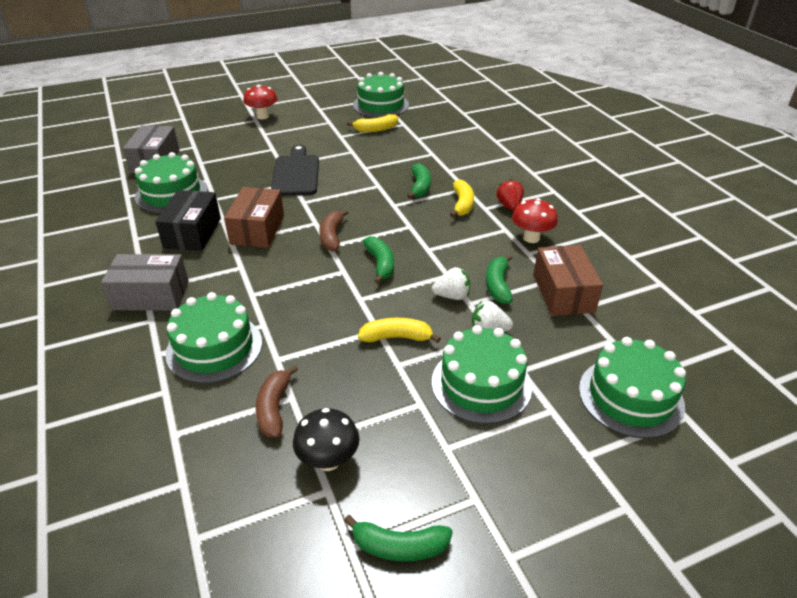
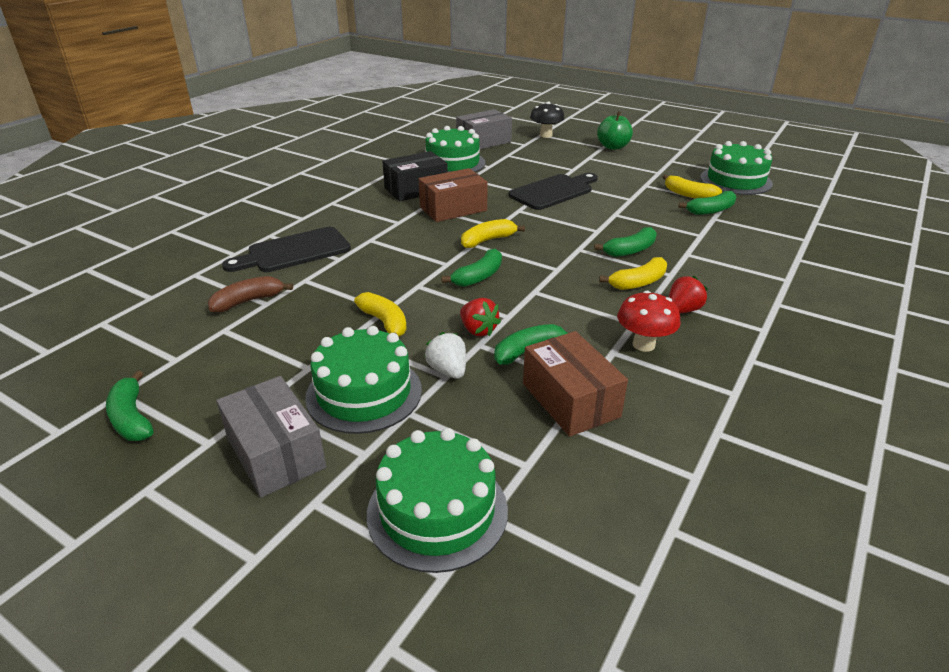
camera: 55 degrees right, 5 degrees down
grey box [101,254,189,310] -> grey box moved to [216,376,326,498]
green cake [165,292,262,383] -> black cutting board [222,227,351,272]
red mushroom [243,85,278,120] -> green apple [597,111,633,150]
black mushroom [293,408,359,471] -> black mushroom moved to [530,101,565,138]
brown banana [319,209,349,251] -> yellow banana [461,219,525,248]
white strawberry [432,267,470,300] -> red strawberry [460,298,501,337]
brown box [533,245,603,316] -> brown box turned 75 degrees counterclockwise [523,331,628,437]
none -> green banana [679,191,736,215]

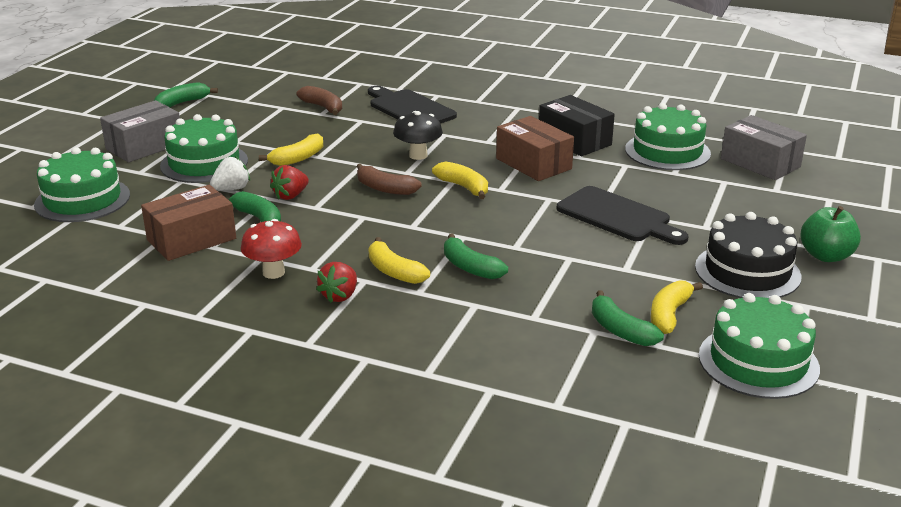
camera: 80 degrees right, 5 degrees down
green banana [441,249,502,287] -> brown banana [357,164,422,195]
black mushroom [530,101,565,138] -> black mushroom moved to [393,111,443,160]
red strawberry [669,276,708,313] -> red strawberry turned 75 degrees clockwise [316,262,357,303]
none -> black cake [695,212,801,298]

